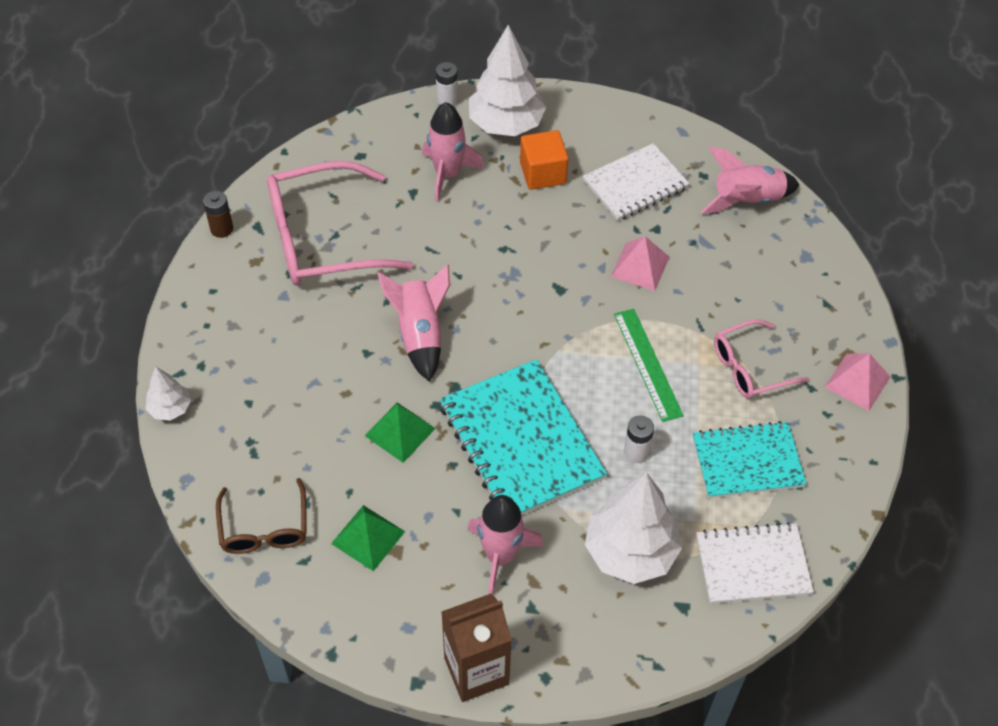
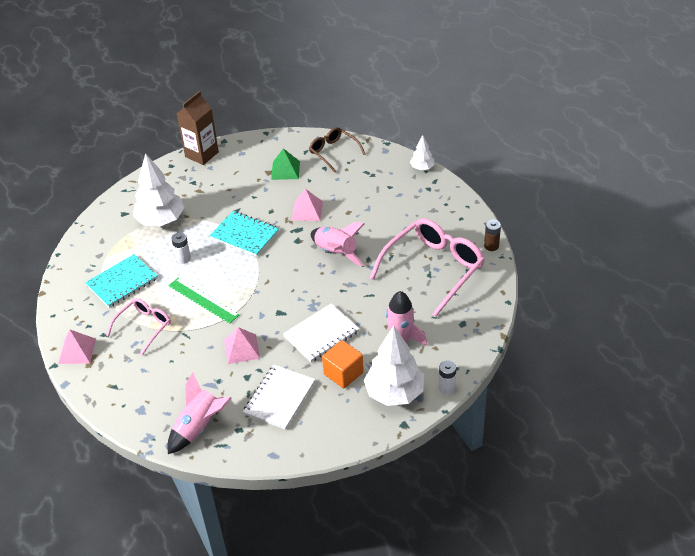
camera: 150 degrees right, 10 degrees down
green pyramid [365,403,436,463] -> pink pyramid [292,189,323,221]
turquoise notebook [440,359,607,515] -> turquoise notebook [210,211,279,256], size x0.65
pink rocket [467,495,543,594] -> none
white notebook [696,522,814,604] -> white notebook moved to [283,304,359,362]

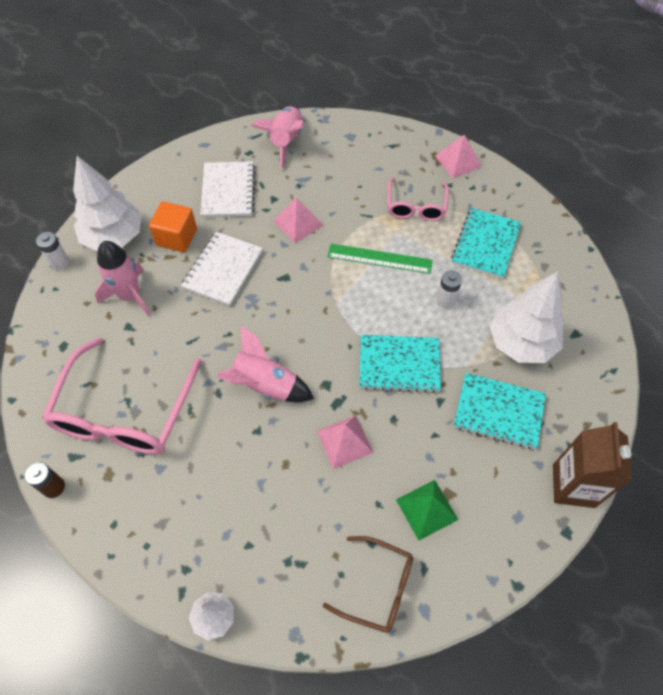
camera: 150 degrees right, 15 degrees up
none -> turquoise notebook [454,373,546,449]

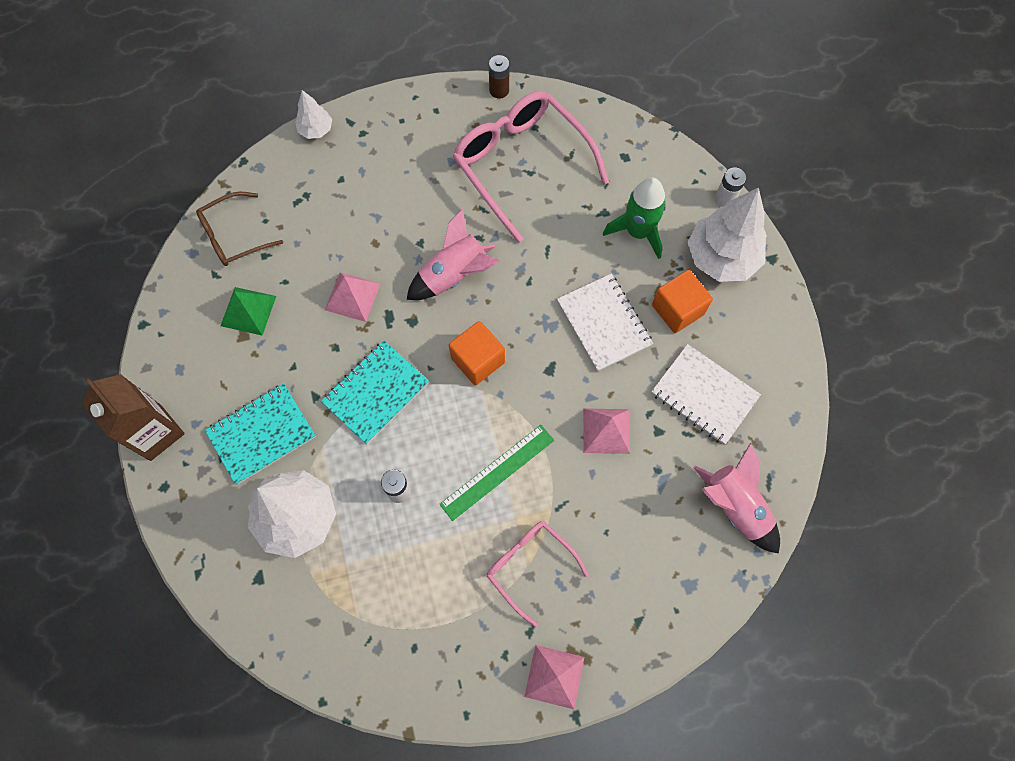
camera: 130 degrees right, 10 degrees up
pink rocket [95,241,151,316] -> green rocket [603,178,666,259]
turquoise notebook [451,208,521,279] -> none
none -> orange cube [449,321,505,385]

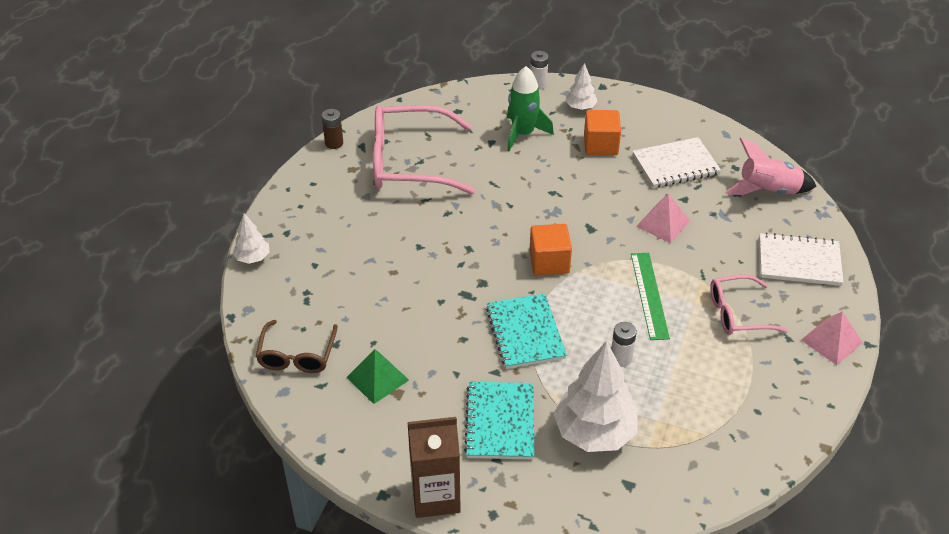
camera: 55 degrees left, 25 degrees down
pink pyramid [325,272,380,322] -> none
pink rocket [407,208,500,300] -> none
white notebook [557,274,653,372] -> white notebook moved to [759,232,844,286]
white tree [687,187,767,282] -> white tree [565,63,598,110], size x0.50

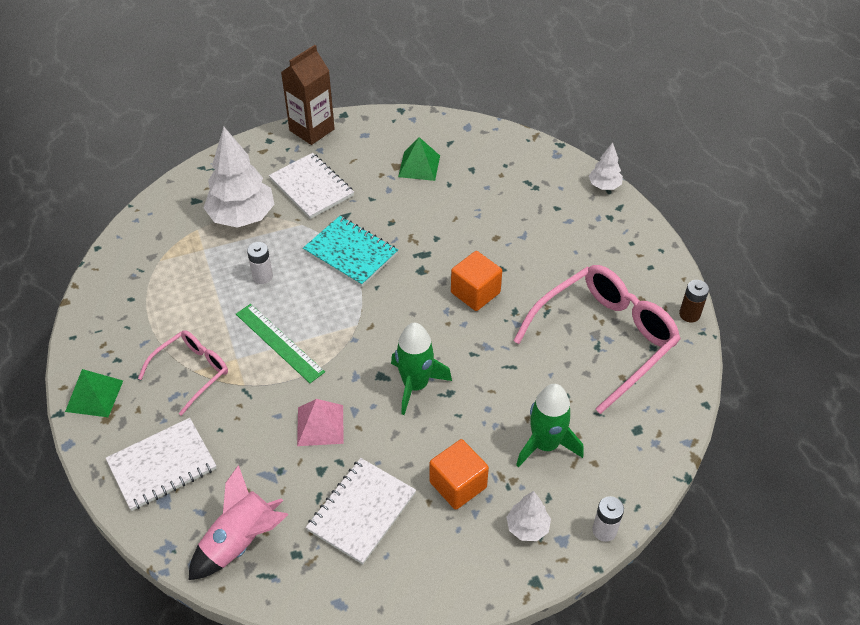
camera: 140 degrees right, 5 degrees up
brown glasses [256,320,337,373] -> none
turquoise notebook [464,382,534,459] -> white notebook [269,153,354,219]
orange cube [529,224,572,275] -> orange cube moved to [451,251,502,311]
pink pyramid [801,311,863,365] -> green pyramid [65,369,123,417]
none -> green rocket [391,323,452,415]

